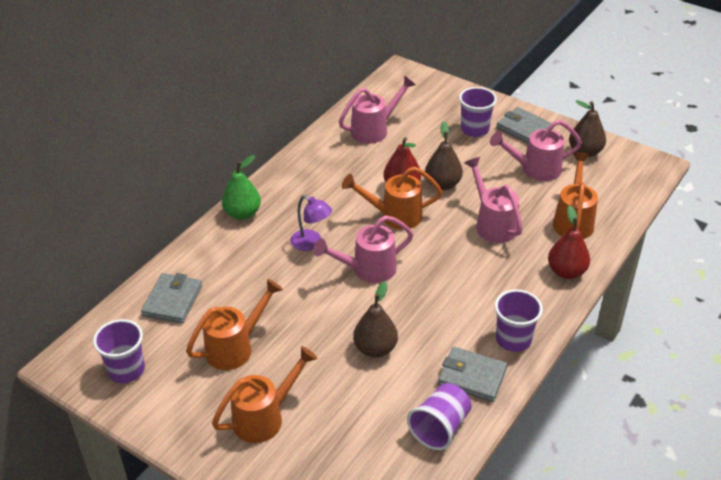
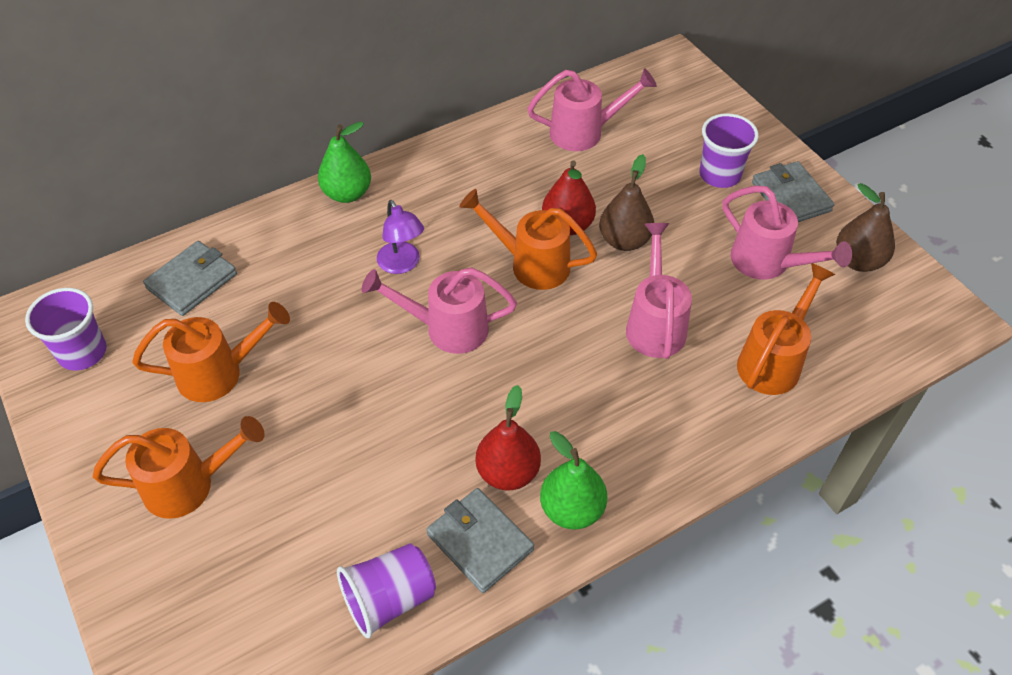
camera: 25 degrees right, 10 degrees up
brown pear [353,281,398,358] -> none
pink watering can [490,120,582,181] -> pink watering can turned 150 degrees counterclockwise [722,185,852,279]
purple cup [495,289,543,352] -> green pear [540,431,607,530]
red pear [548,206,590,279] -> red pear moved to [476,385,541,490]

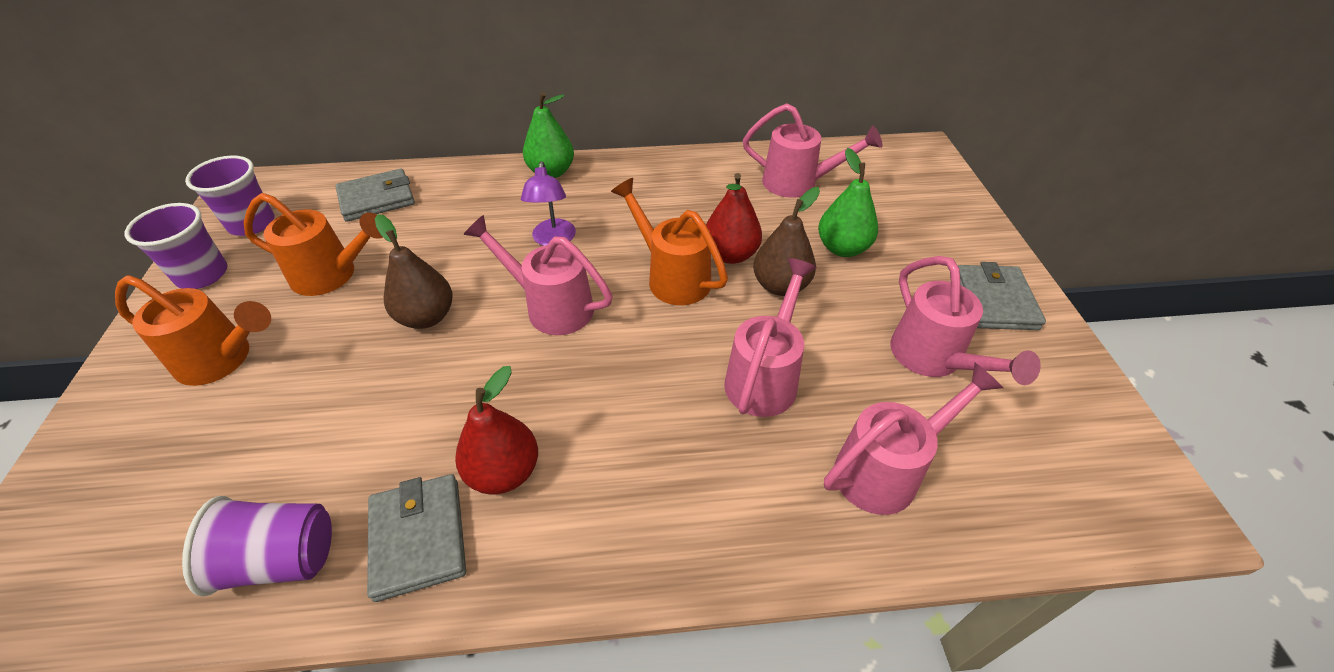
camera: 25 degrees right, 5 degrees down
green pear [540,431,607,530] -> green pear moved to [818,148,878,257]
purple cup [700,113,759,188] -> purple cup moved to [124,203,227,289]
orange watering can [737,263,835,395] -> pink watering can [824,363,1003,515]
brown pear [836,183,895,272] -> brown pear moved to [375,214,452,329]

